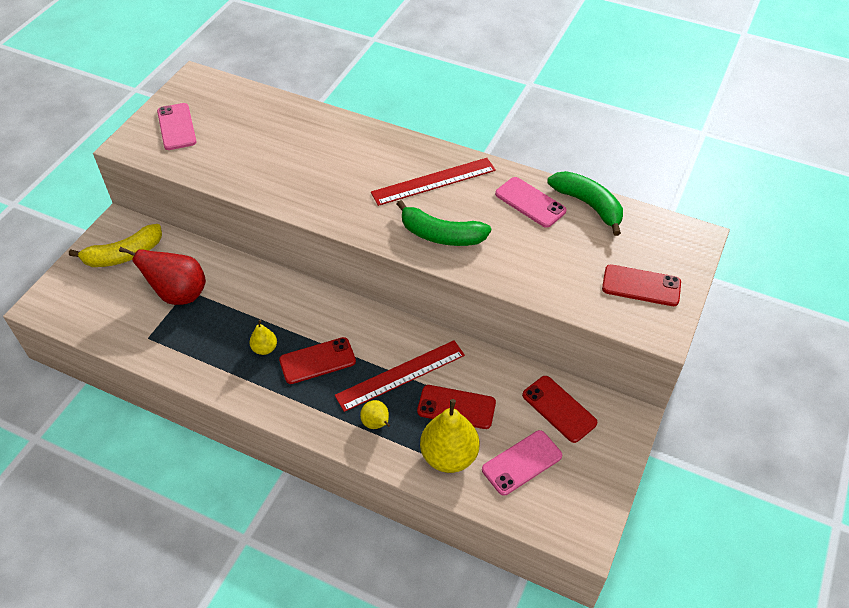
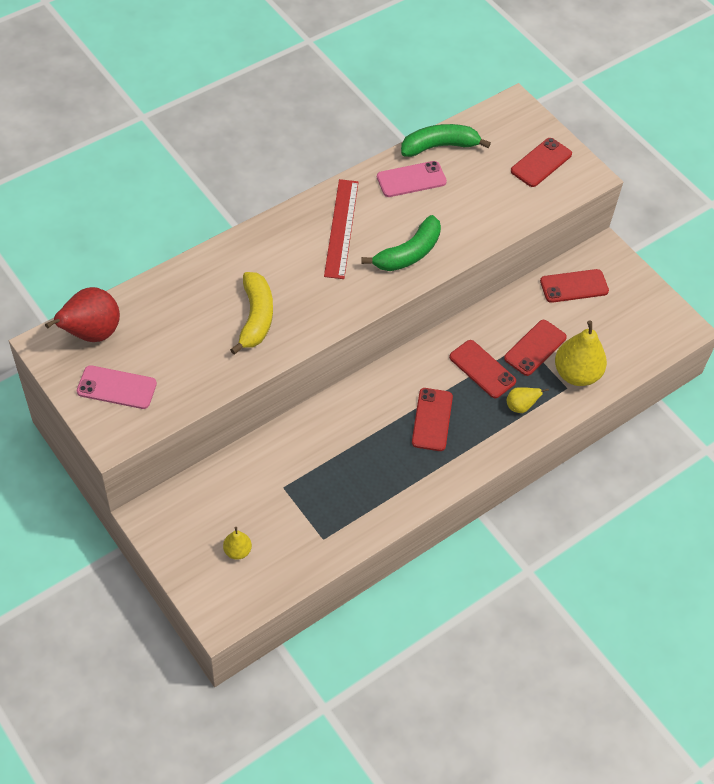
camera: 65 degrees left, 5 degrees up
yellow banana [69,224,162,267] -> yellow banana moved to [230,272,273,355]
red pear [119,247,206,305] -> red pear moved to [45,287,120,342]
yellow pear [249,320,277,355] -> yellow pear moved to [223,527,252,560]
red ruler [335,340,465,412] -> red phone [449,340,516,398]
pink phone [482,430,562,496] -> none

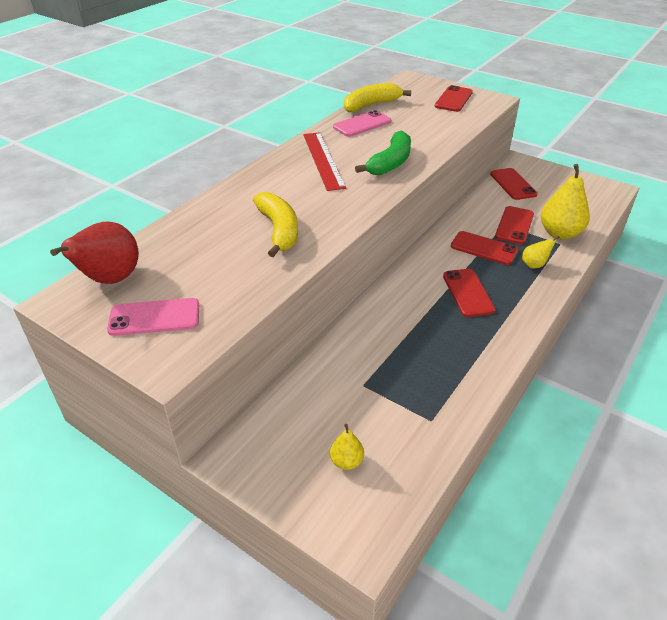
camera: 15 degrees left, 15 degrees down
green banana [401,124,491,157] -> yellow banana [344,83,411,112]
red phone [540,269,609,303] -> red phone turned 75 degrees counterclockwise [490,168,537,200]

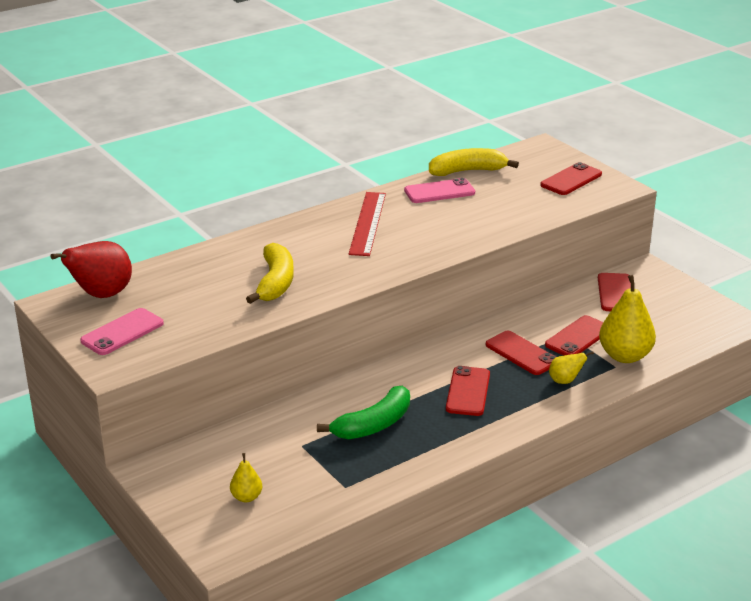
camera: 20 degrees right, 10 degrees down
pink phone [107,298,199,336] -> pink phone turned 60 degrees counterclockwise [80,308,164,355]
green banana [355,131,411,175] -> green banana moved to [317,386,410,439]

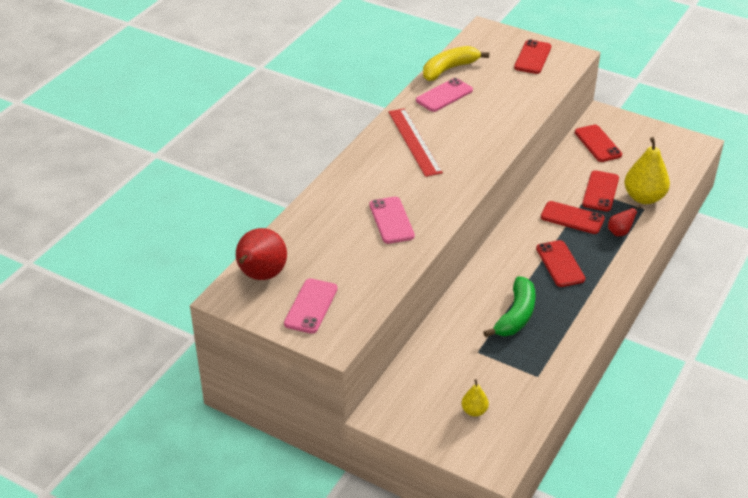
camera: 25 degrees left, 10 degrees up
yellow banana [246,243,294,304] -> pink phone [369,197,415,244]
yellow pear [549,351,594,384] -> red pear [608,205,641,236]

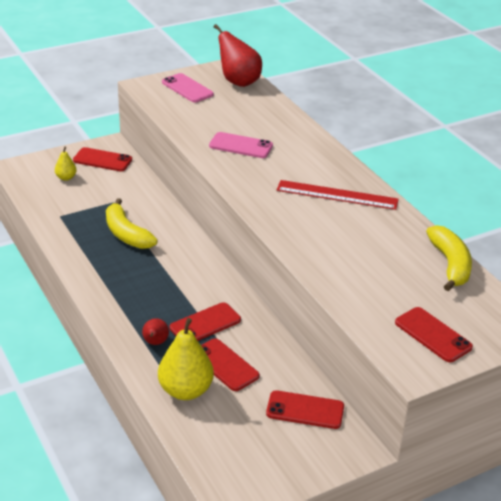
camera: 120 degrees right, 5 degrees down
pink phone [416,78,473,112] -> none
green banana [483,276,536,337] -> yellow banana [106,198,158,249]
red phone [536,240,585,287] -> red phone moved to [73,147,132,171]

